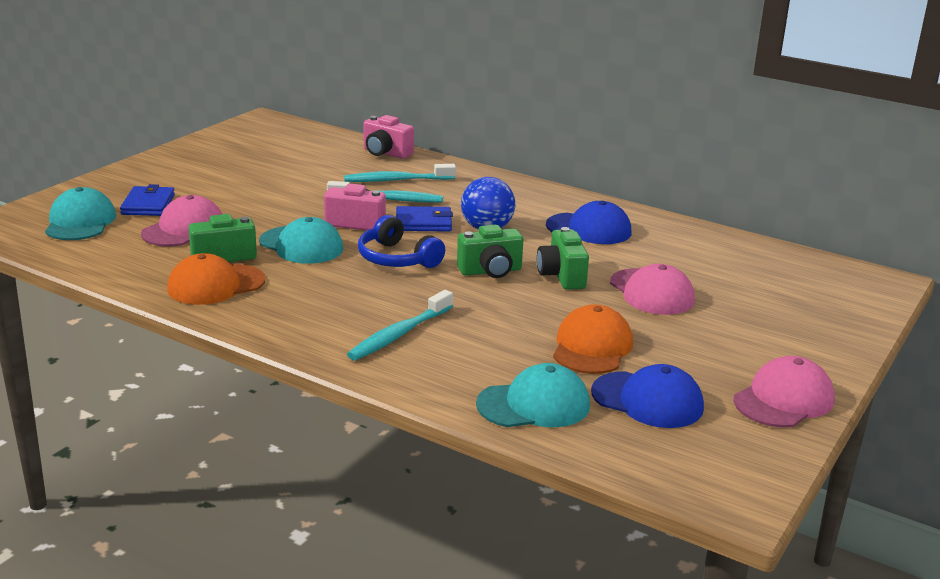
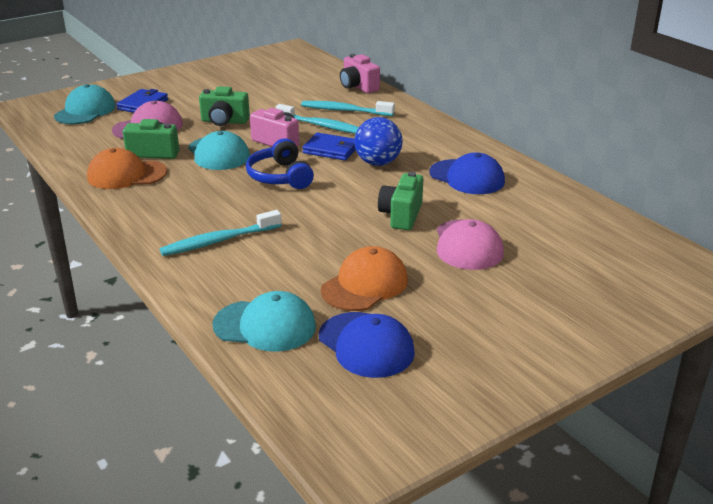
camera: 25 degrees right, 5 degrees up
green camera [457,225,523,278] -> green camera moved to [199,86,250,126]
pink cap [734,356,835,428] -> none

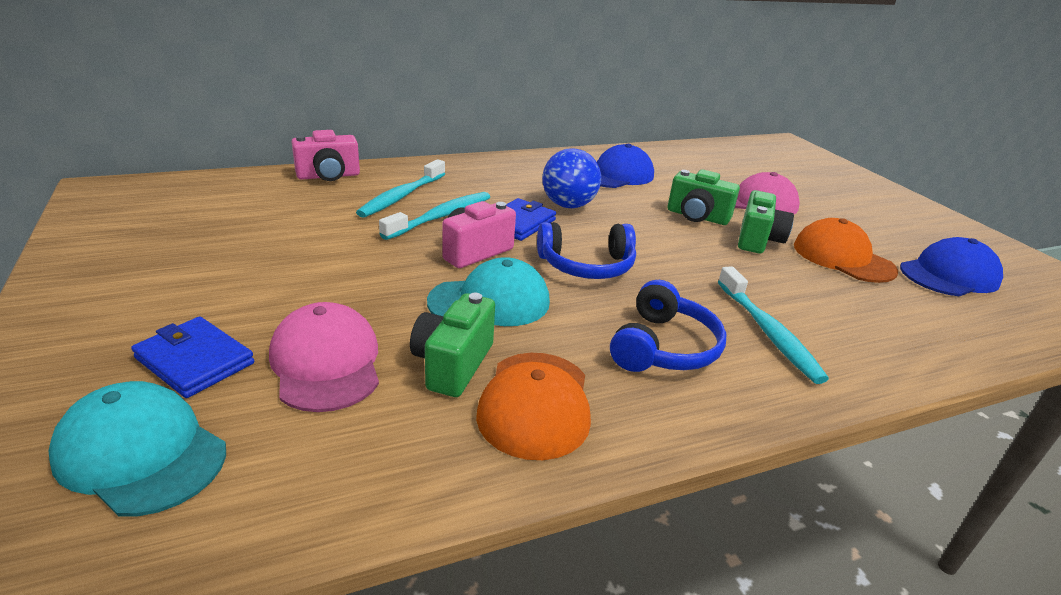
camera: 80 degrees left, 0 degrees up
green camera [199,86,250,126] -> green camera moved to [738,190,794,254]
turquoise cap [212,291,316,352] -> none
none -> blue headphones [610,280,726,372]

